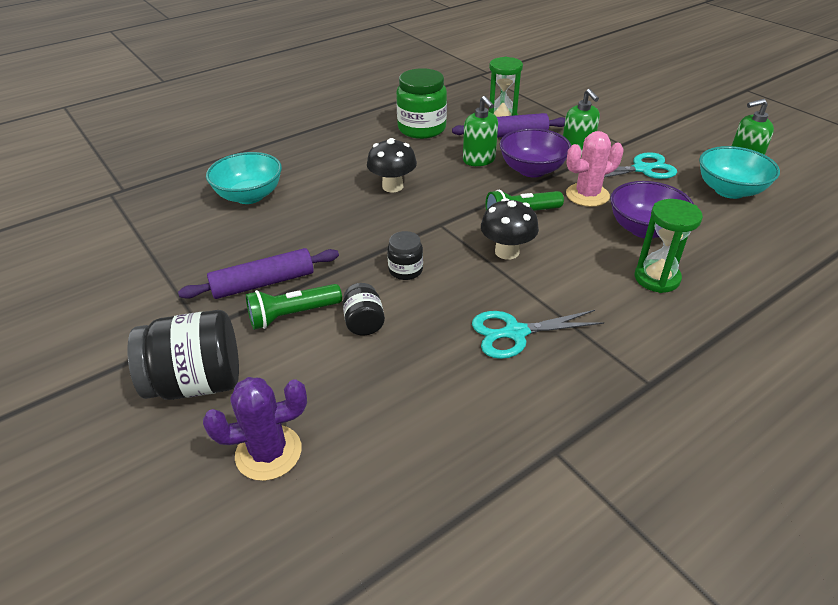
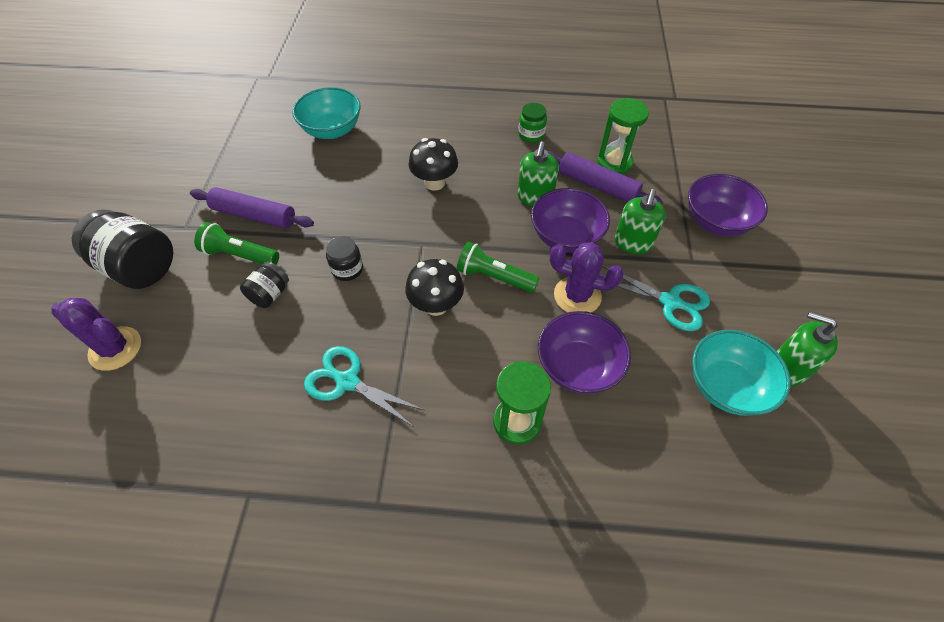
camera: 40 degrees right, 15 degrees up
green jar [396,68,447,139] -> green jar [518,103,547,143], size x0.53
pink cactus [566,131,623,207] -> purple cactus [550,242,624,313]
none -> purple bowl [688,174,768,236]

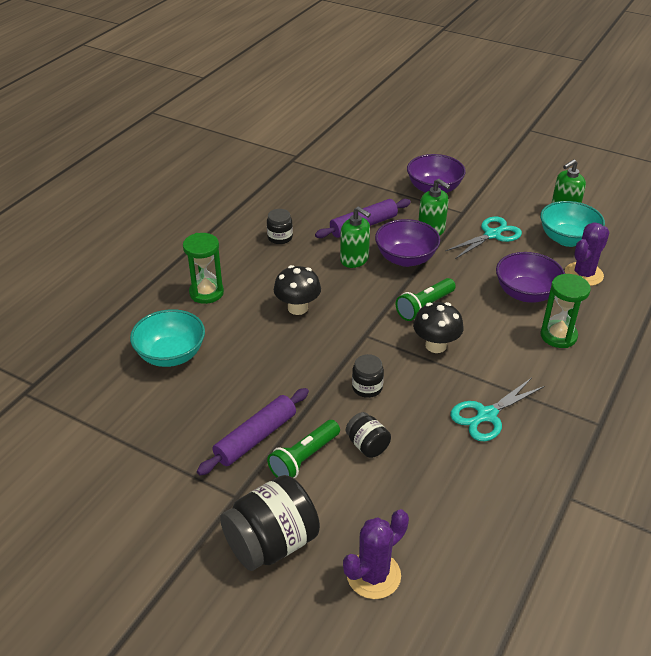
camera: 65 degrees left, 15 degrees down
green jar [518,103,547,143] -> black jar [267,209,293,244]
purple cactus [550,242,624,313] -> purple cactus moved to [565,222,610,286]
green hourglass [597,98,649,175] -> green hourglass moved to [183,233,224,304]

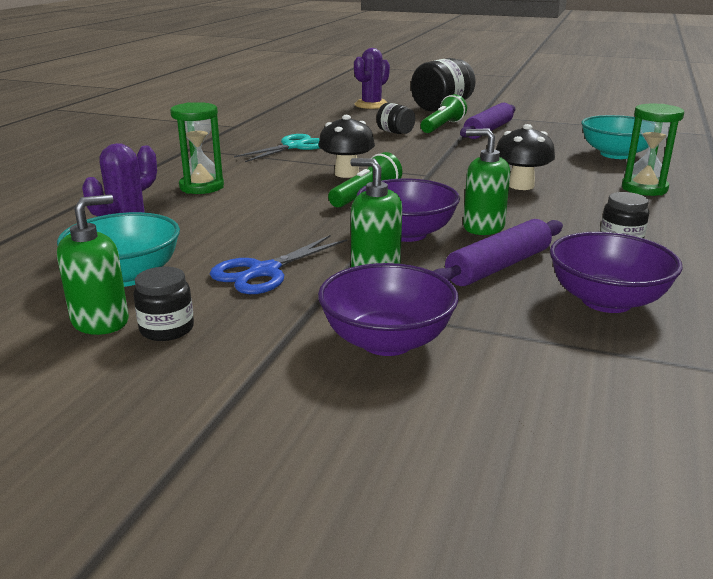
camera: 170 degrees right, 15 degrees down
black jar [352,354,384,398] -> black jar moved to [133,267,194,341]
turquoise scissors [445,216,522,259] -> blue scissors [210,235,347,294]
purple bowl [496,252,565,303] -> purple bowl moved to [550,232,683,313]

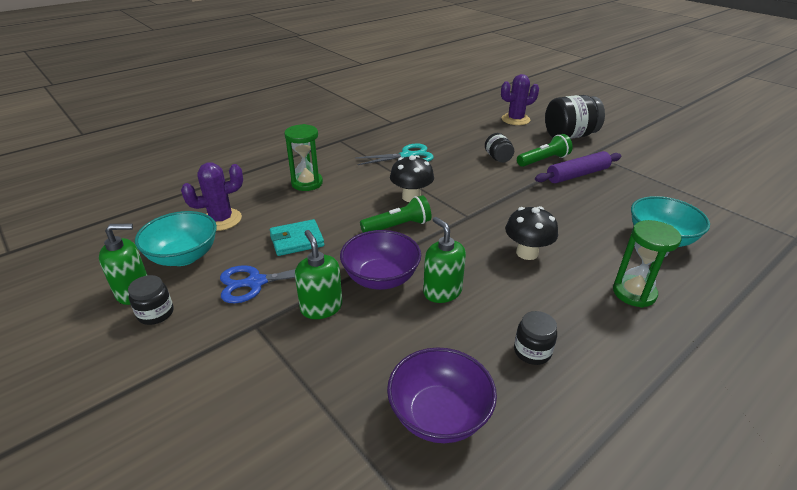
camera: 30 degrees right, 10 degrees up
purple bowl [318,263,459,356] -> none
purple rolling pin [433,219,563,286] -> none
none -> turquoise wallet [270,219,324,256]

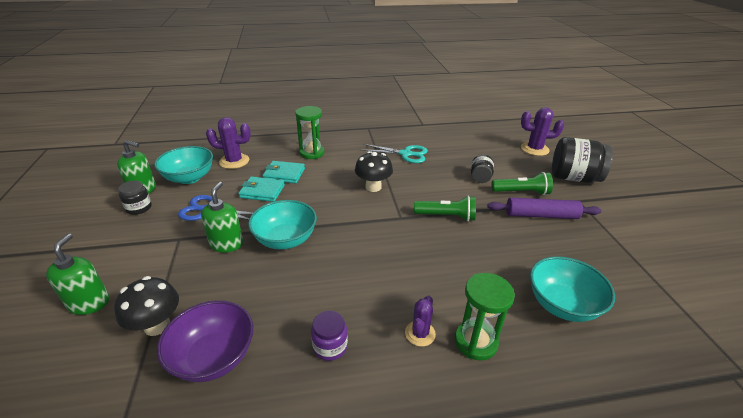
camera: 30 degrees right, 0 degrees up
purple bowl [340,230,421,290] -> turquoise bowl [248,200,317,250]
green flashlight [360,195,432,233] -> green flashlight moved to [414,196,476,221]
green soap dispenser [423,217,466,303] -> green soap dispenser moved to [46,233,109,315]
black mushroom [505,206,558,260] -> black mushroom moved to [114,276,179,336]
black jar [514,311,557,365] -> purple jar [311,311,348,361]
none -> turquoise wallet [262,161,305,184]
none -> purple cactus [405,295,436,347]

